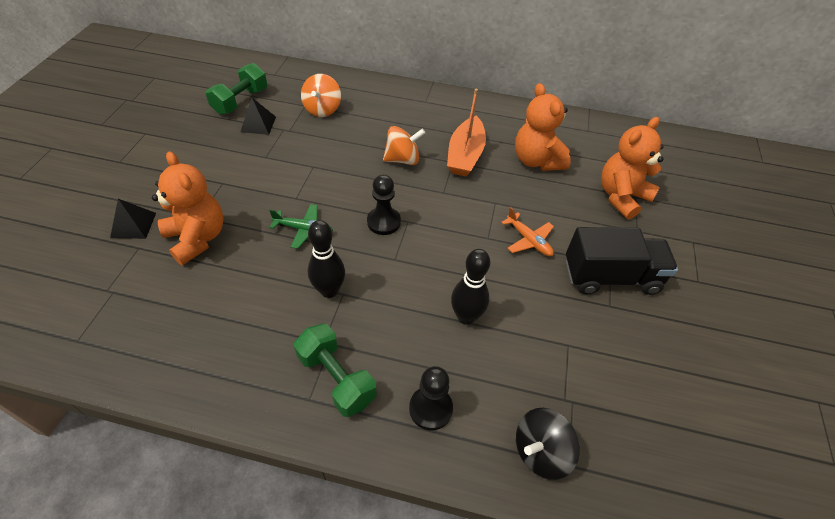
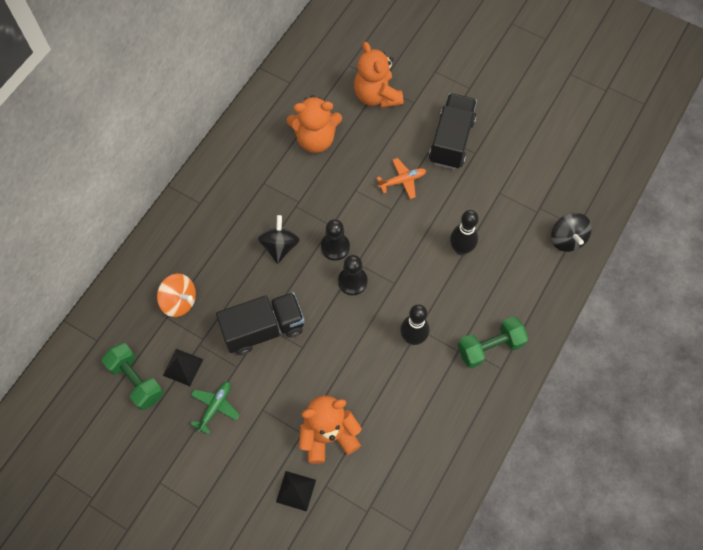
camera: 70 degrees left, 15 degrees up
green plane [269,204,333,249] -> green plane moved to [191,382,240,435]
orange spinning top [383,126,425,165] -> black spinning top [257,215,300,263]
black pawn [409,366,453,430] -> black pawn moved to [321,219,350,261]
orange boat [447,89,486,176] -> none
none -> black truck [216,292,305,355]

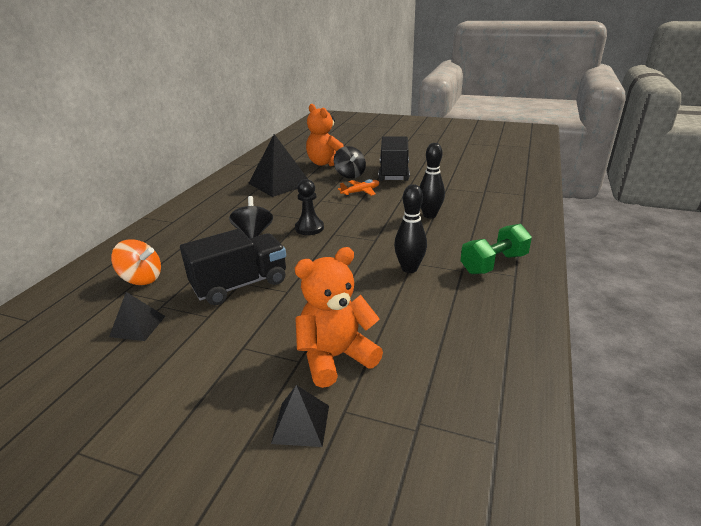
camera: 10 degrees left, 35 degrees down
green dumbbell [102,343,164,410] -> none
green plane [191,382,240,435] -> none
orange teddy bear [287,95,342,153] -> black pyramid [248,134,308,197]
black pawn [338,255,368,295] -> none
black spinning top [551,213,592,252] -> black spinning top moved to [334,146,366,179]

